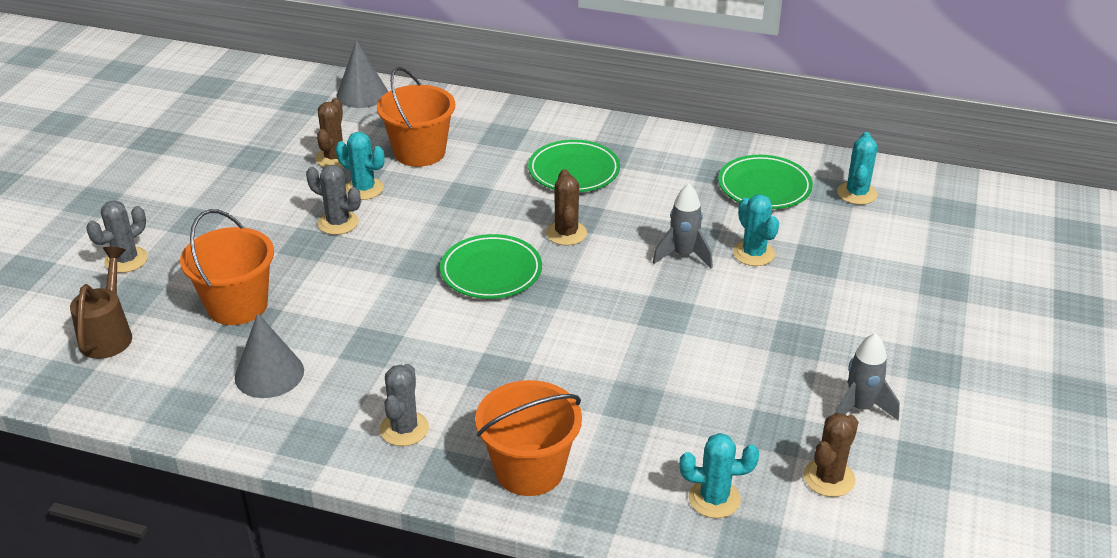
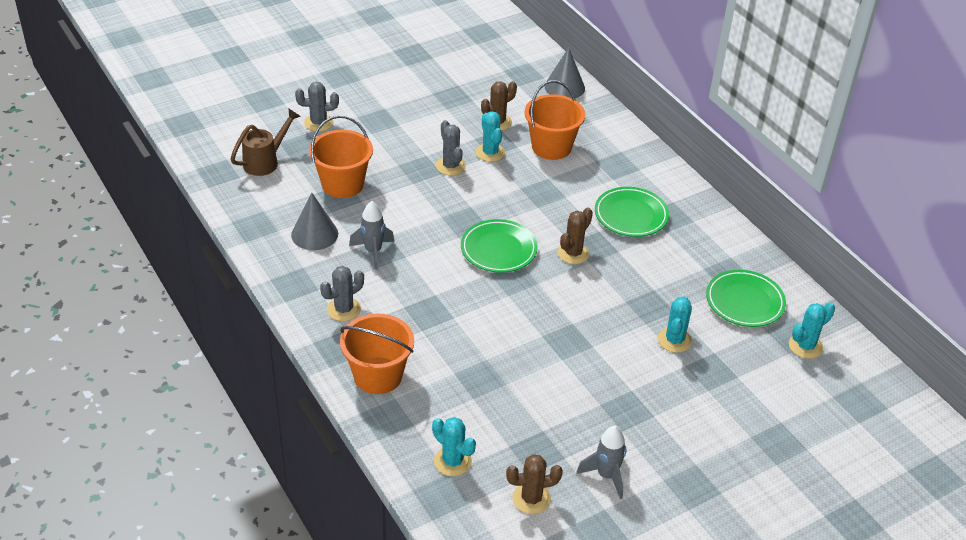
camera: 40 degrees right, 5 degrees up
grey rocket [653,184,713,269] -> grey rocket moved to [349,201,395,270]

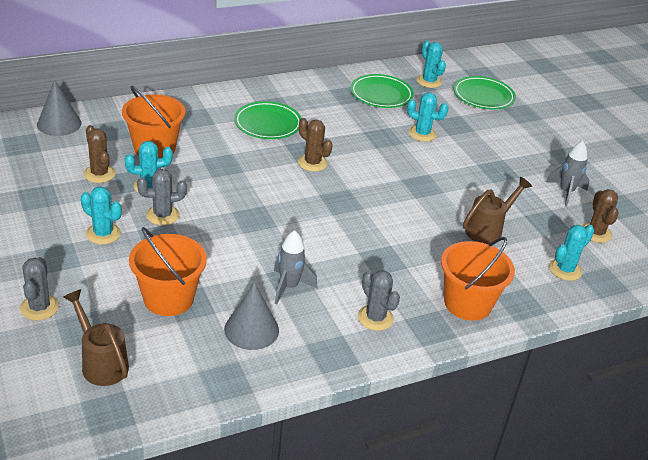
camera: 85 degrees left, 5 degrees down
green plate [461,219,538,273] -> green plate moved to [454,76,516,110]
none -> turquoise cactus [81,186,122,245]
none -> brown watering can [463,177,532,244]

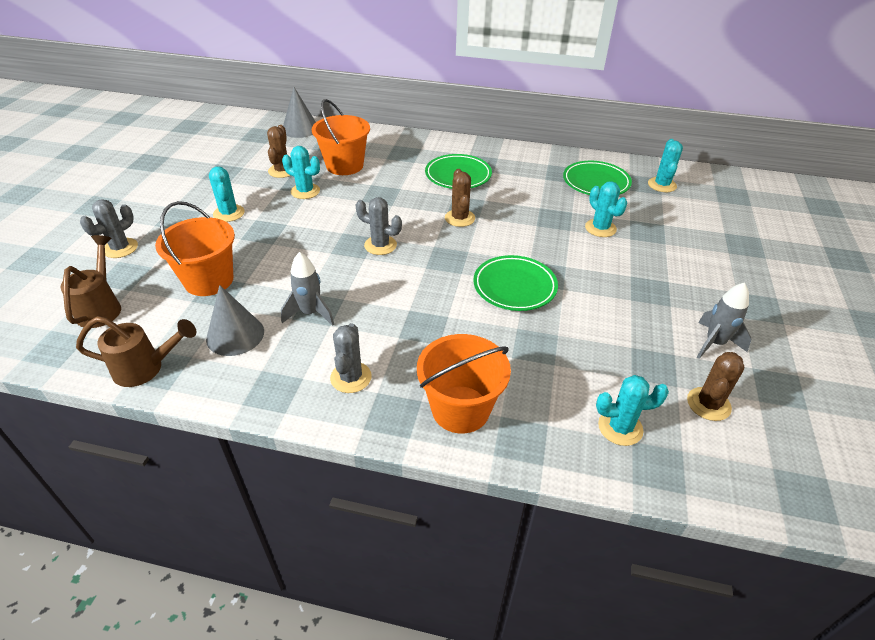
camera: 40 degrees right, 5 degrees up
grey cactus [137,169,187,225] -> grey cactus moved to [356,197,402,255]
green plate [454,76,516,110] -> green plate moved to [473,255,558,311]
brown watering can [463,177,532,244] -> brown watering can moved to [76,316,196,387]

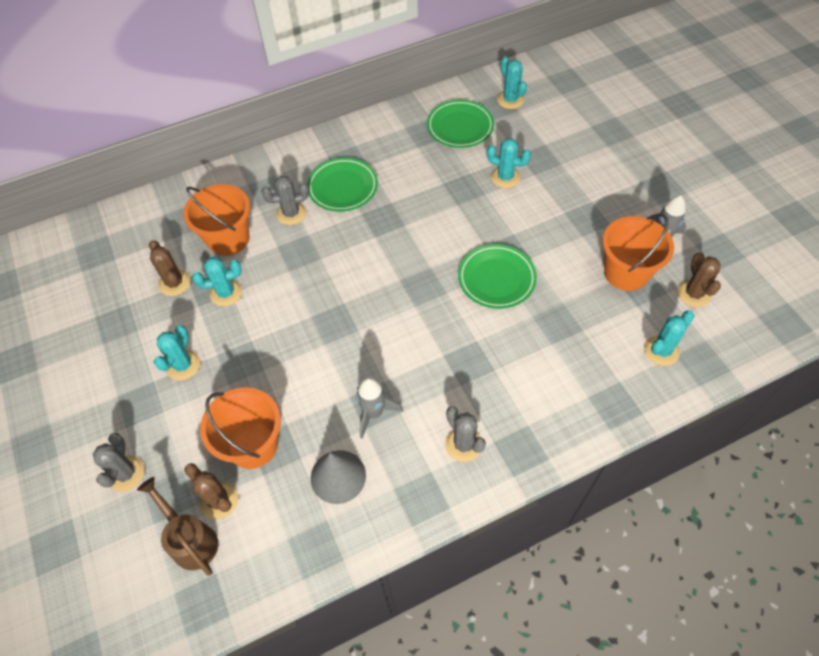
camera: 35 degrees left, 15 degrees up
brown watering can [76,316,196,387] -> none
turquoise cactus [209,167,245,222] -> turquoise cactus turned 75 degrees clockwise [154,325,200,381]
grey cone [283,87,316,138] -> none
grey cactus [356,197,402,255] -> grey cactus moved to [261,176,309,225]
orange bucket [417,334,511,433] -> orange bucket moved to [602,213,674,291]
brown cactus [445,169,475,227] -> brown cactus moved to [184,463,238,519]

